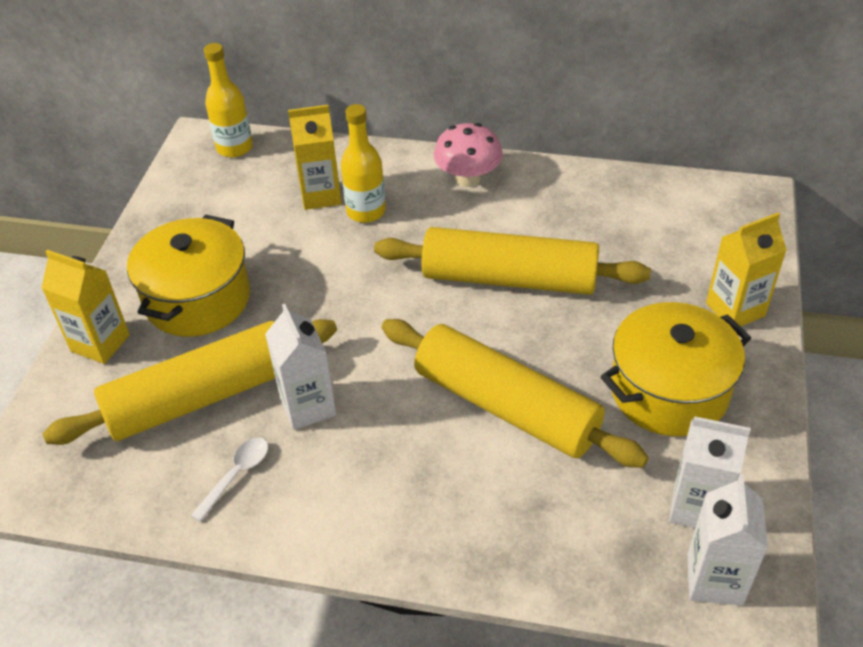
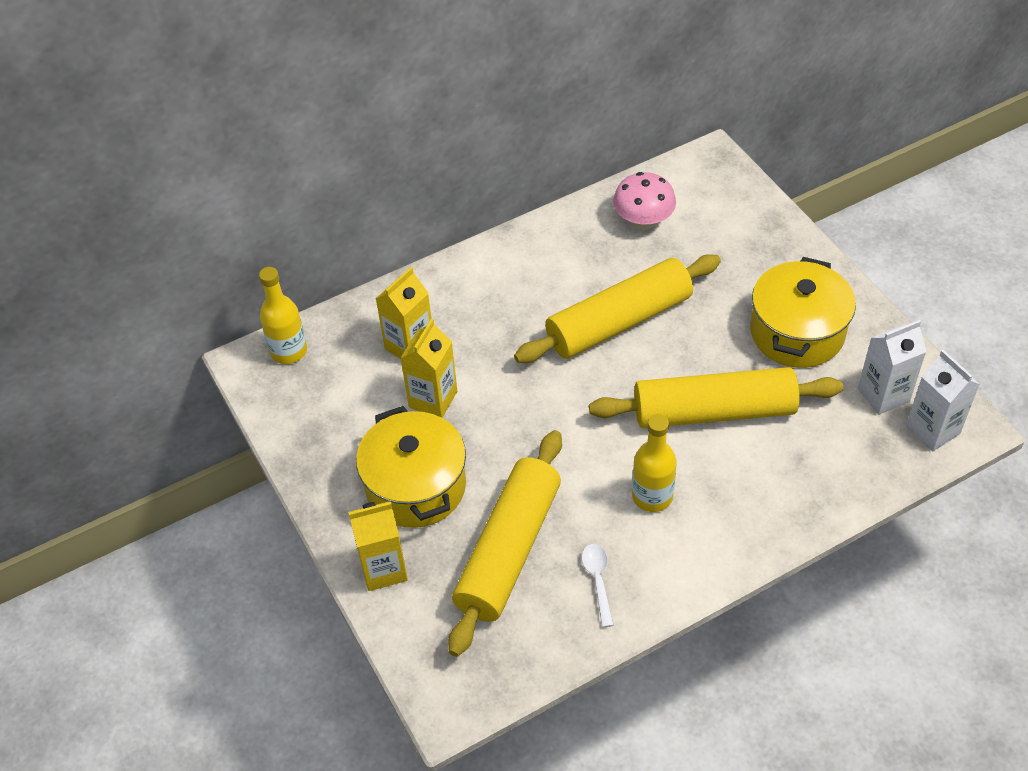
camera: 40 degrees left, 5 degrees up
white carton [265,304,336,430] -> none
yellow bottle [341,104,386,223] -> yellow bottle moved to [632,414,677,512]
pink mushroom [434,123,503,187] -> pink mushroom moved to [613,172,676,230]
yellow carton [706,213,787,327] -> yellow carton moved to [400,318,457,418]

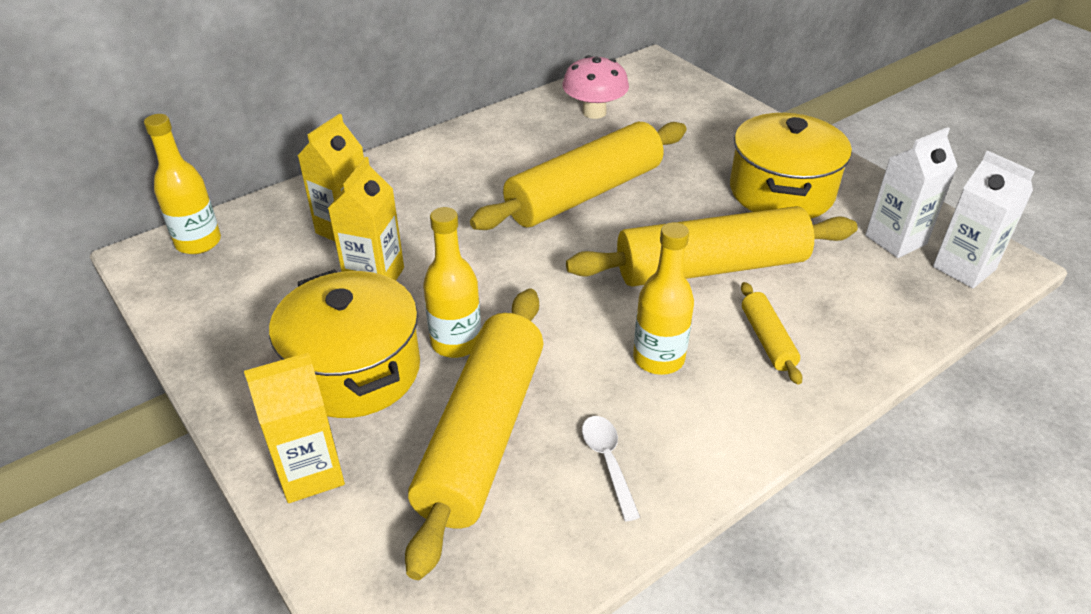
camera: 10 degrees left, 10 degrees down
none -> yellow bottle [423,207,481,358]
none -> yellow rolling pin [741,282,802,385]

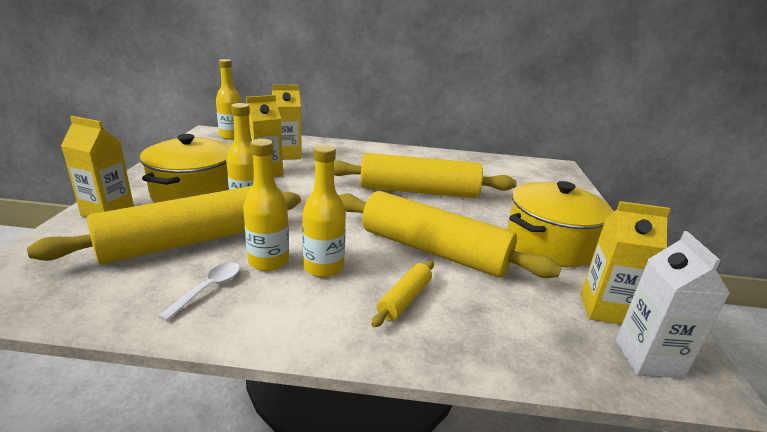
camera: 40 degrees right, 15 degrees down
pink mushroom [562,55,629,119] -> none
white carton [865,127,958,258] -> yellow carton [581,201,670,325]
none -> yellow bottle [243,139,289,271]

